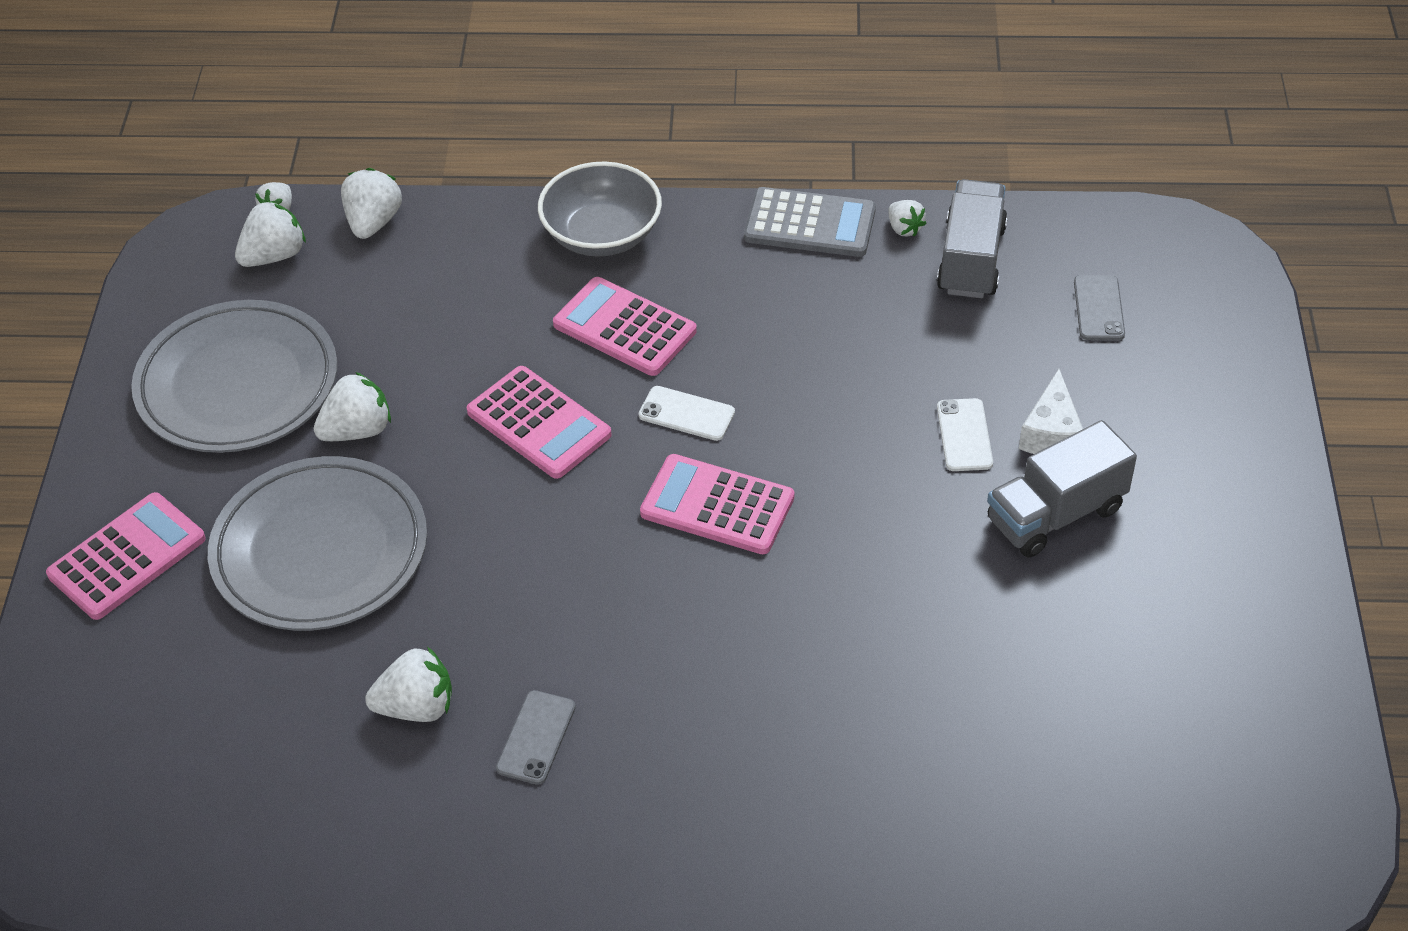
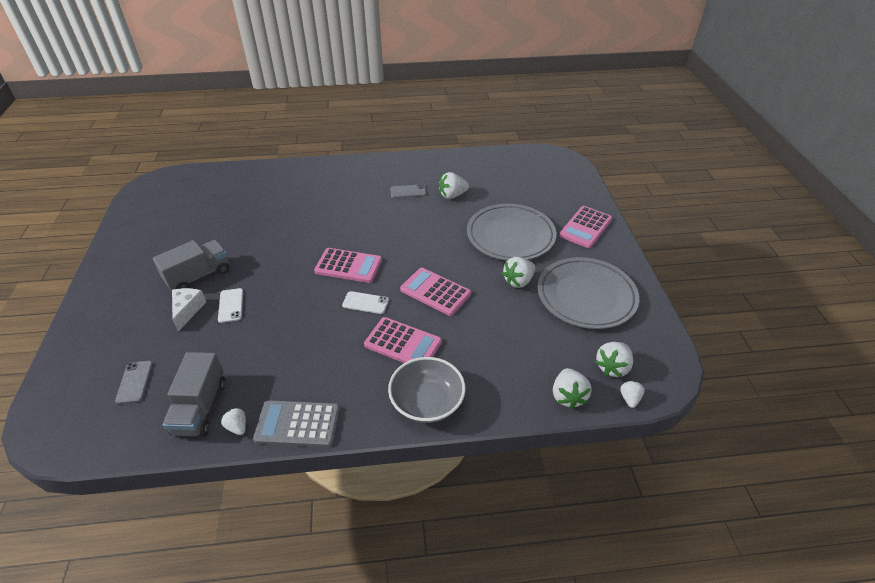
camera: 170 degrees right, 5 degrees down
grey phone [496,690,576,785] -> grey phone turned 75 degrees clockwise [390,184,426,198]

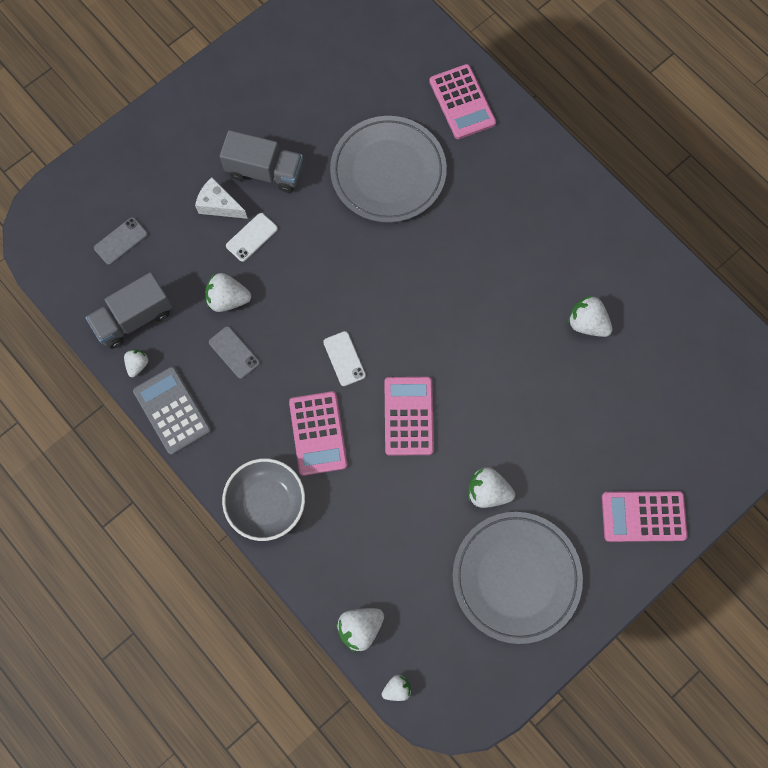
camera: 55 degrees right, 30 degrees up
white cheese [172,288,206,332] -> white cheese turned 120 degrees counterclockwise [195,177,248,219]
pink calculator [314,248,382,283] -> pink calculator moved to [429,64,496,139]
grey phone [390,184,426,198] -> grey phone moved to [209,326,260,379]
grey plate [467,204,557,261] -> grey plate moved to [330,116,447,223]
white strawberry [596,342,633,377] -> white strawberry moved to [205,273,251,312]

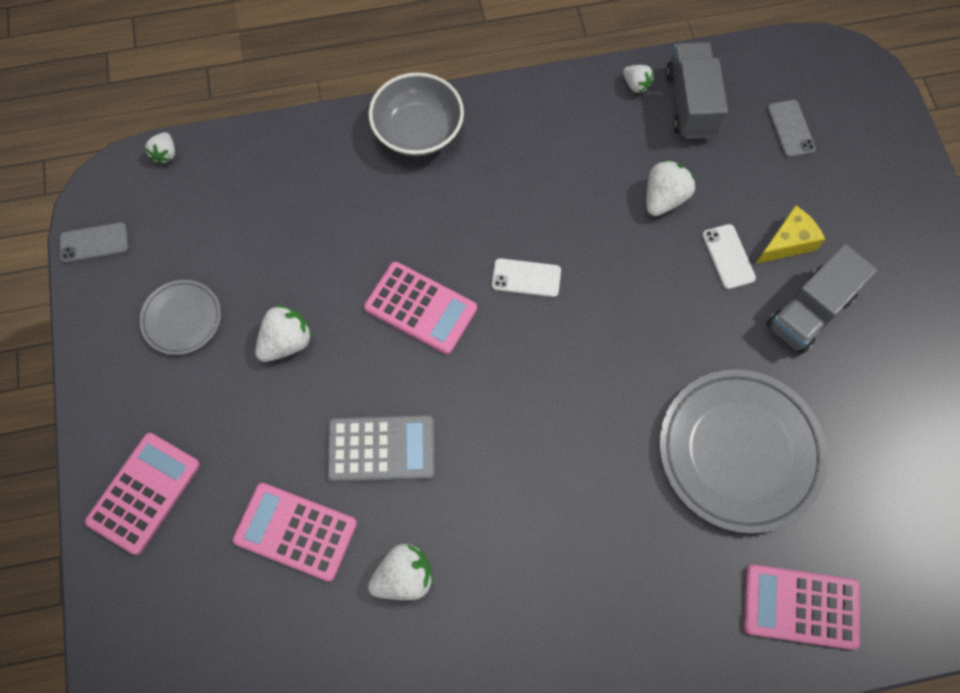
camera: 120 degrees right, 5 degrees down
grey calculator [133,367,211,455] -> grey calculator moved to [327,415,435,482]
white cheese [195,177,248,219] -> yellow cheese [756,205,825,264]
grey phone [209,326,260,379] -> grey phone moved to [59,222,128,263]
pink calculator [289,391,347,476] -> pink calculator moved to [232,483,357,582]
white strawberry [336,608,384,652] -> none
grey plate [453,512,583,644] -> grey plate [139,280,221,355], size x0.51

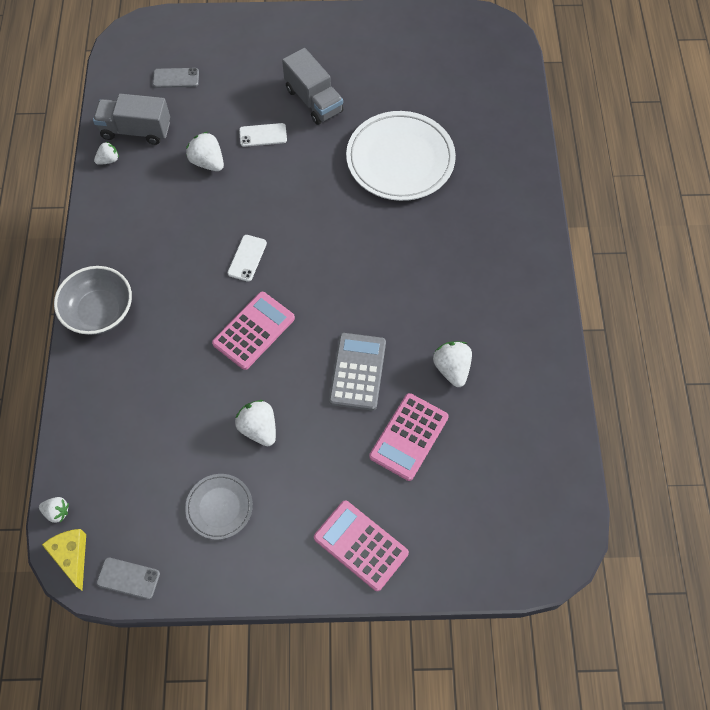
camera: 80 degrees left, 5 degrees down
grey phone [59,222,128,263] -> grey phone turned 75 degrees counterclockwise [96,557,160,599]
grey plate [659,369,828,534] -> white plate [346,111,456,201]
pink calculator [743,565,860,650] -> none
yellow cheese [756,205,825,264] -> yellow cheese moved to [42,529,86,590]

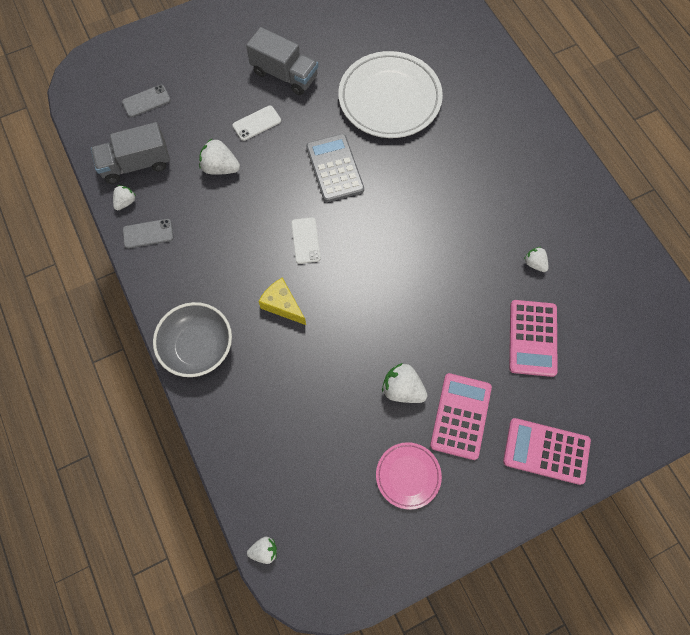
camera: 25 degrees left, 5 degrees up
yellow cheese [42,529,86,590] -> yellow cheese moved to [258,277,306,325]
grey phone [96,557,160,599] -> grey phone moved to [123,219,174,249]
grey plate [185,474,253,540] -> pink plate [376,442,442,510]
pink calculator [212,292,295,370] -> pink calculator moved to [430,373,492,460]
grey calculator [329,333,386,411] -> grey calculator moved to [306,134,364,202]
white strawberry [433,341,472,387] -> white strawberry [524,247,548,272], size x0.61

